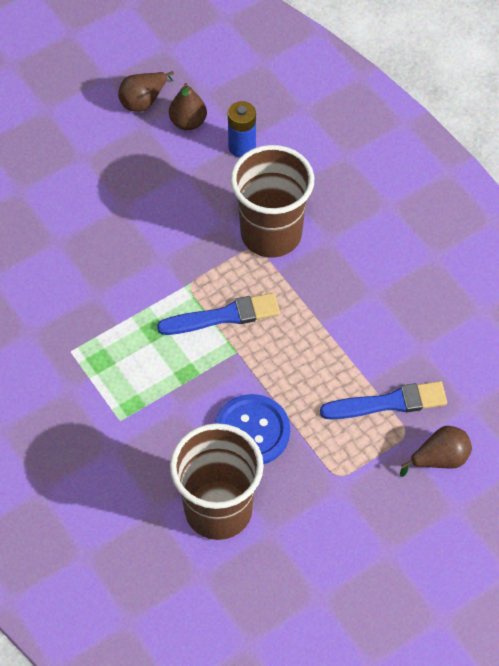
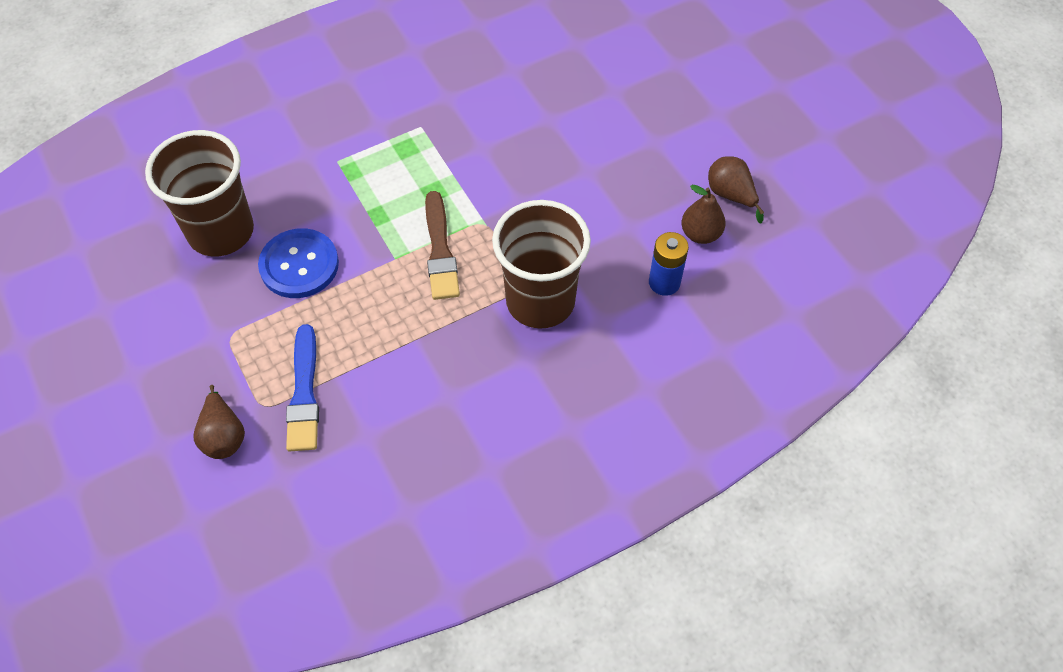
camera: 95 degrees right, 0 degrees up
blue brush [157,293,280,335] -> brown brush [425,191,460,300]

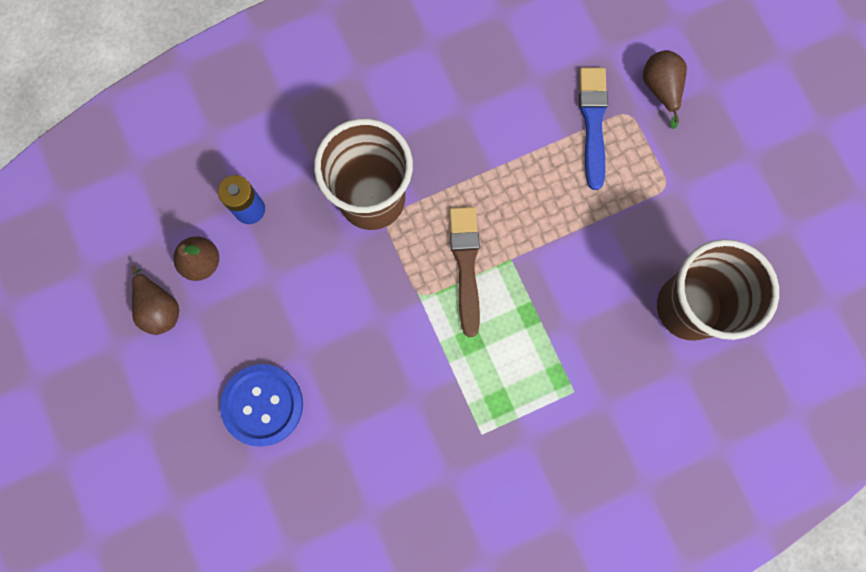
camera: 175 degrees left, 20 degrees up
blue button [258,228,339,298] -> blue button moved to [220,364,303,447]

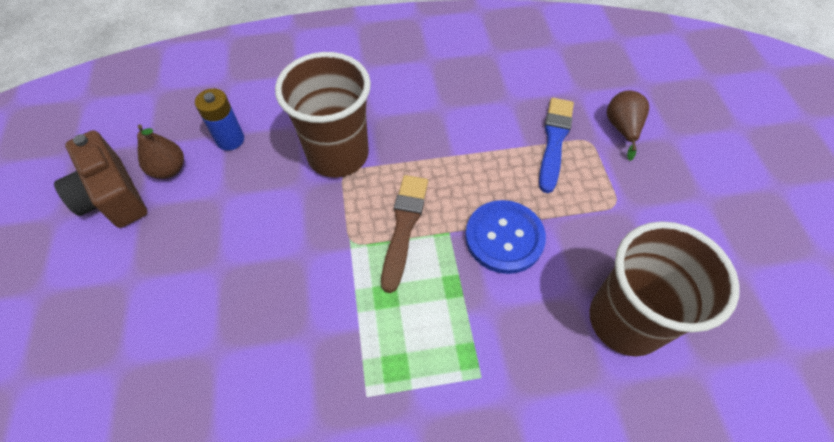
camera: 15 degrees right, 20 degrees down
brown pear [131,266,179,335] -> brown camera [54,130,147,228]
blue button [220,364,303,447] -> blue button moved to [465,200,546,274]

